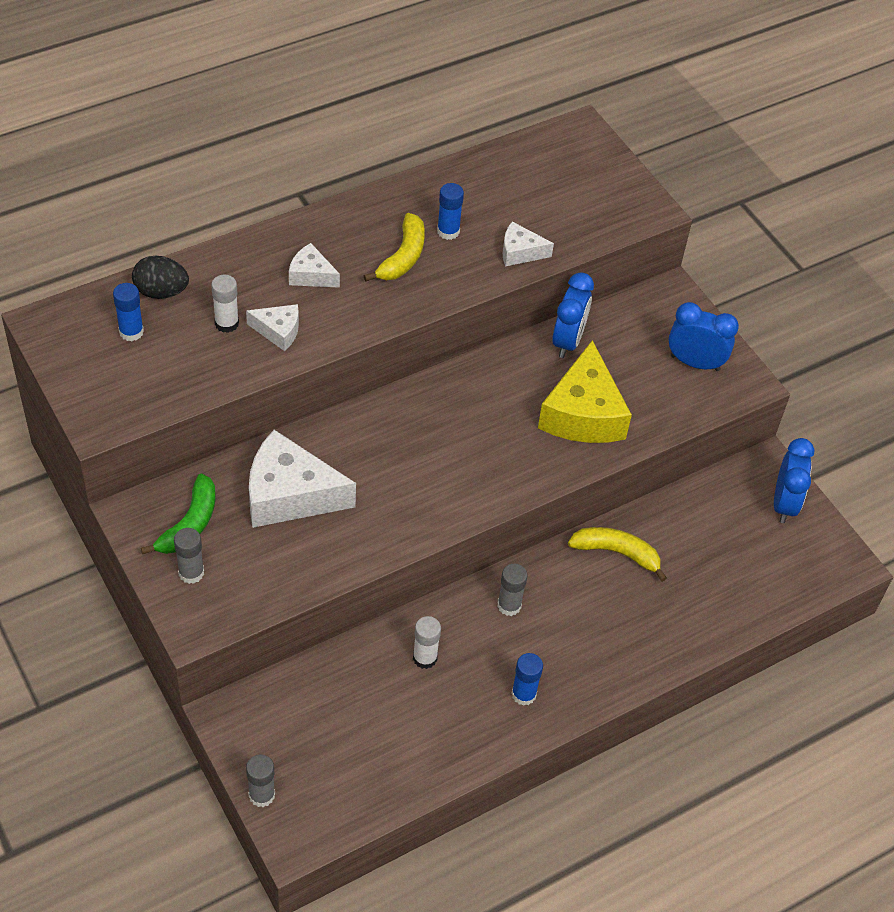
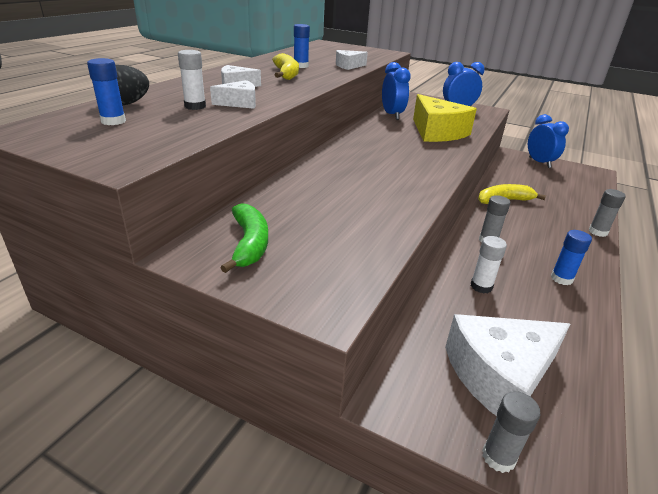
camera: 30 degrees left, 20 degrees down
grey glue stick [174,528,204,584] -> grey glue stick moved to [589,189,626,237]
white cheese [249,430,356,528] -> white cheese moved to [445,314,570,416]

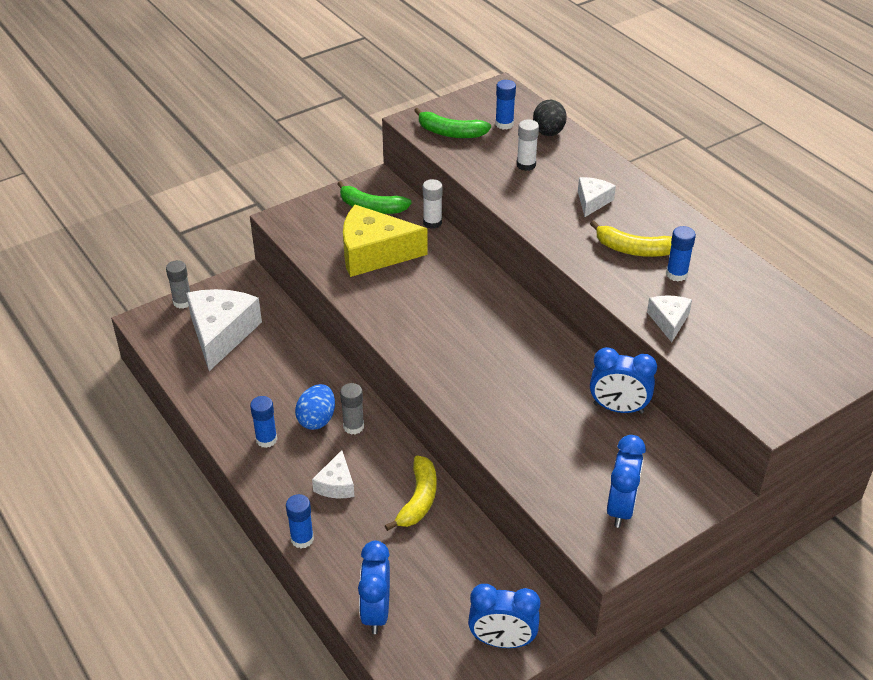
camera: 120 degrees right, 10 degrees up
white cheese [210,80,256,109] -> white cheese moved to [312,450,355,498]
yellow cheese [413,94,477,142] -> yellow cheese moved to [343,205,428,277]
white glue stick [471,236,507,294] -> white glue stick moved to [423,179,442,229]
grey glue stick [589,189,626,237] -> blue glue stick [286,494,314,548]
none -> blue egg [295,384,335,430]
none -> blue clock [358,541,390,634]
none -> green banana [414,108,491,138]

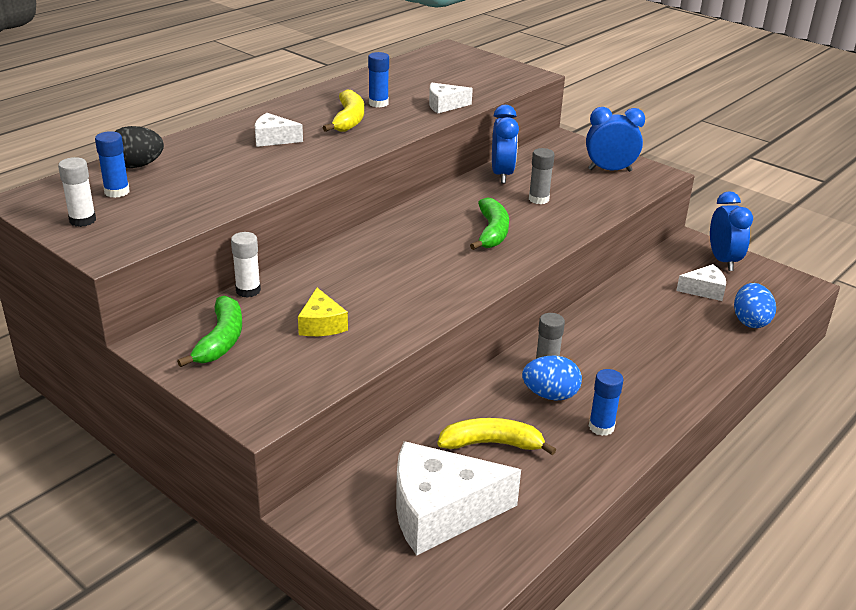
camera: 105 degrees left, 10 degrees down
grey glue stick [166,260,190,309] -> grey glue stick moved to [529,148,555,204]
blue glue stick [286,494,314,548] -> none
white cheese [312,450,355,498] -> white cheese moved to [676,264,726,301]
yellow cheese [343,205,428,277] -> yellow cheese [298,288,348,336], size x0.51
blue clock [358,541,390,634] -> blue egg [734,283,776,328]
yellow banana [385,455,436,531] -> yellow banana moved to [437,418,556,455]
green banana [414,108,491,138] -> green banana moved to [470,197,509,250]
white glue stick [517,119,539,171] -> white glue stick moved to [58,157,96,227]

